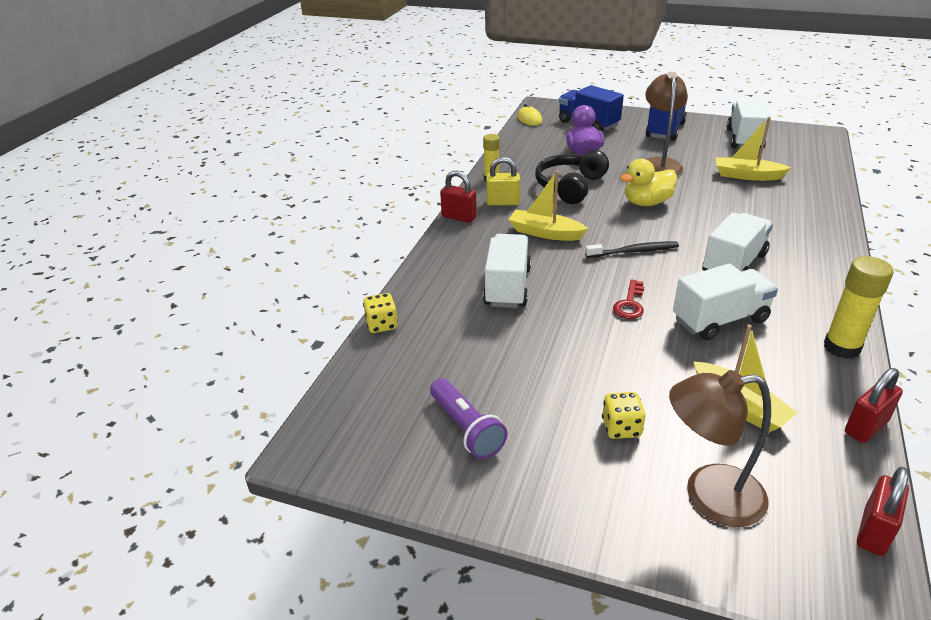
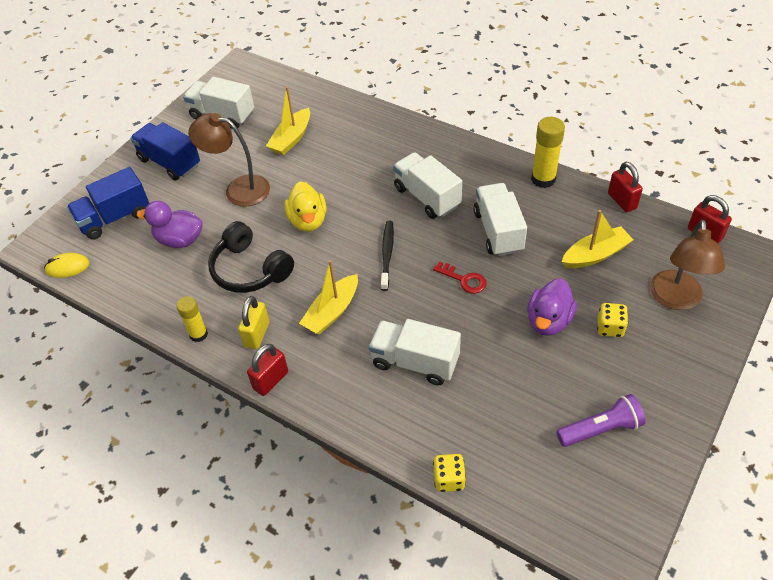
camera: 75 degrees left, 15 degrees up
none -> purple duck [527,278,577,336]

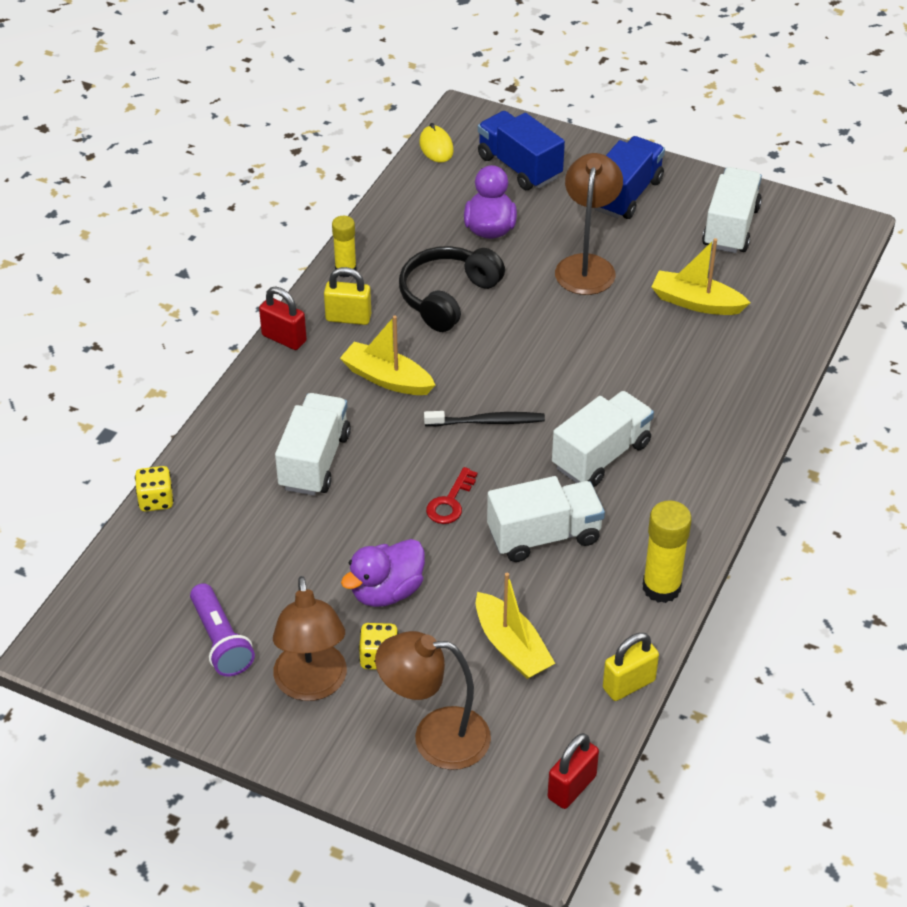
camera: 80 degrees right, 5 degrees down
yellow duck [284,181,326,231] -> none
purple duck [527,278,577,336] -> purple duck turned 60 degrees counterclockwise [341,539,425,607]
red padlock [608,162,643,212] -> yellow padlock [603,633,659,701]
none -> brown lamp [273,576,347,701]

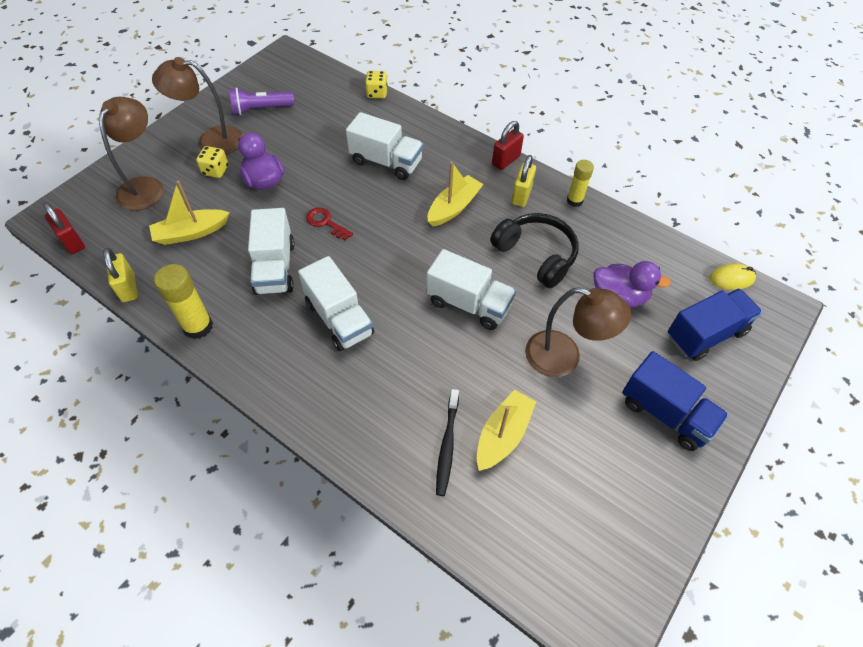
camera: 100 degrees right, 10 degrees up
black toothbrush [424,411,545,426] -> black toothbrush moved to [436,389,459,496]
white truck [702,167,762,253] -> white truck moved to [426,249,516,330]

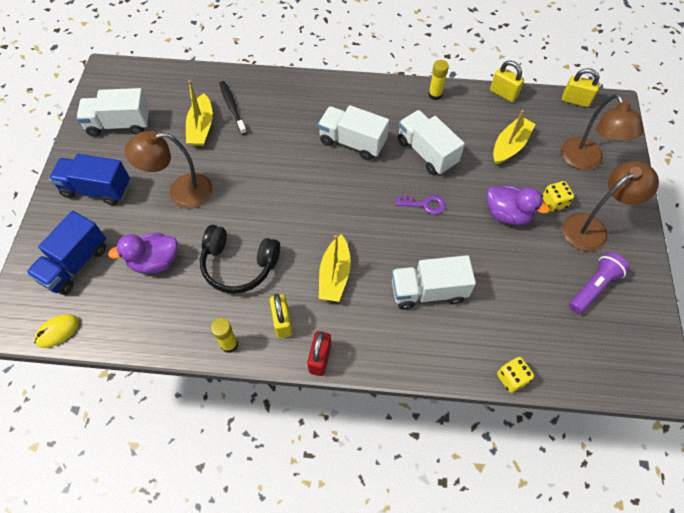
camera: 150 degrees right, 5 degrees up
red padlock [43,202,85,254] -> yellow padlock [562,68,600,107]
yellow glue stick [154,264,213,339] -> yellow glue stick [428,60,449,100], size x0.65
red key [306,207,353,241] -> purple key [396,195,446,214]
white truck [426,249,516,330] -> white truck moved to [76,88,150,137]

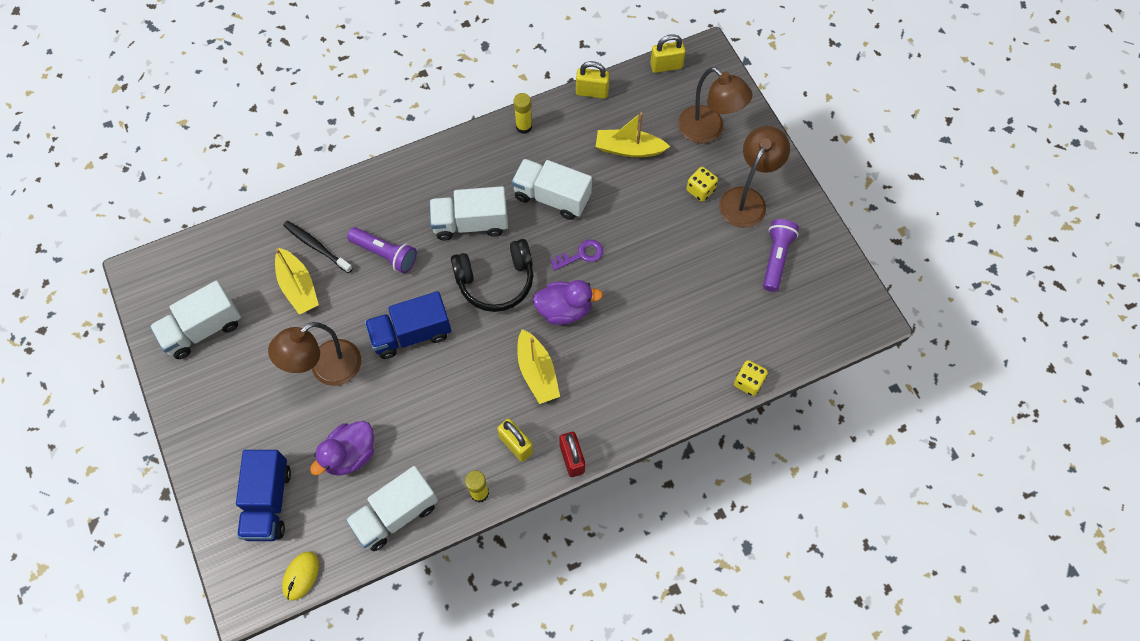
camera: 30 degrees left, 5 degrees up
blue truck [49,154,130,205] -> blue truck moved to [365,291,452,359]
black headphones [200,225,280,294] -> black headphones moved to [451,239,533,312]
white truck [392,255,476,310] -> white truck moved to [346,466,438,551]
purple duck [487,185,550,225] -> purple duck moved to [533,280,603,325]
yellow boat [493,110,536,165] -> yellow boat turned 90 degrees counterclockwise [596,112,670,158]
none -> purple flashlight [347,227,417,273]

